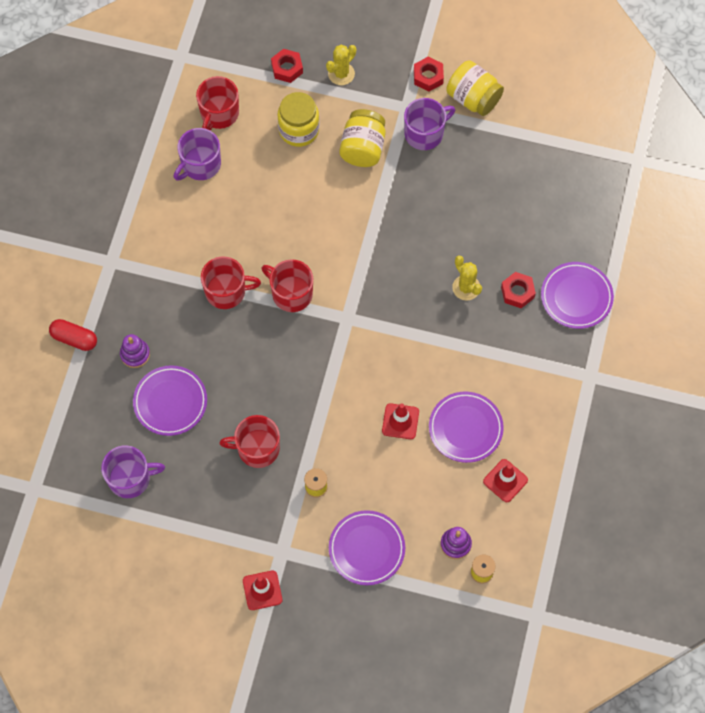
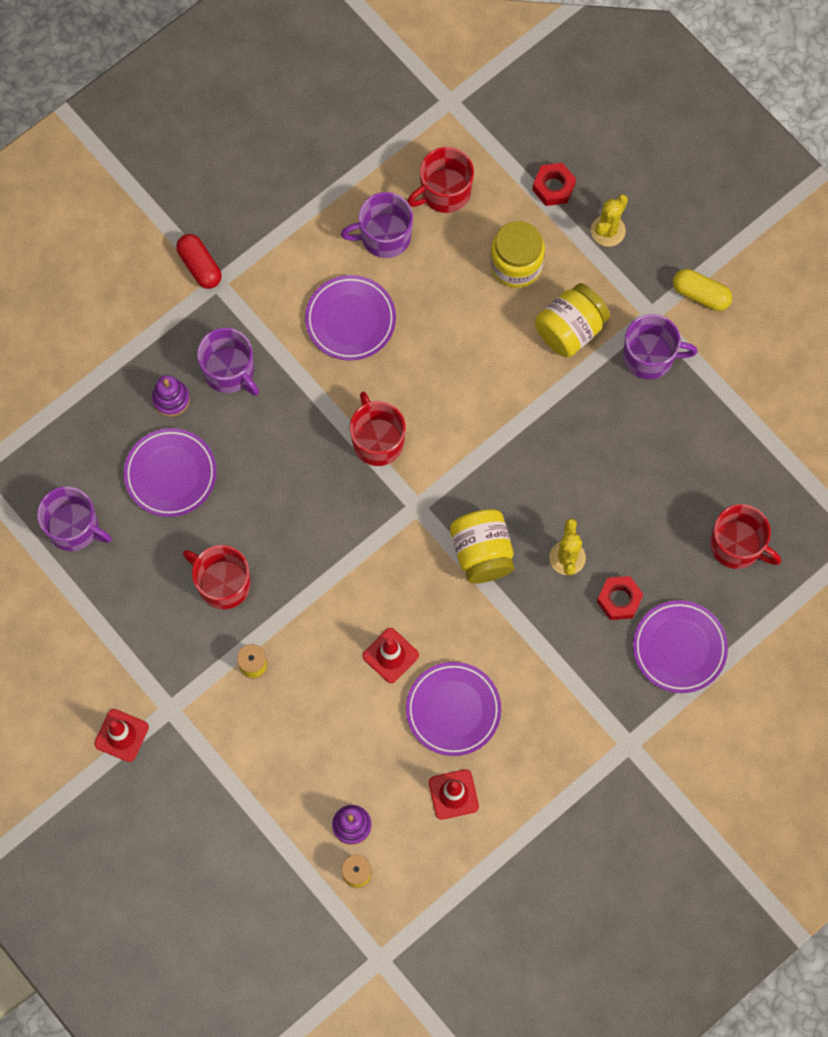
camera: 35 degrees right, 5 degrees up
red capsule [49,319,97,351] -> red capsule moved to [176,234,222,289]
red mug [201,256,261,309] -> red mug moved to [710,504,781,569]
yellow cactus [326,45,356,85] -> yellow cactus turned 45 degrees counterclockwise [591,194,628,247]
purple plate [329,510,405,585] -> purple plate moved to [305,275,396,361]
red nut [414,57,444,91] -> yellow capsule [673,269,732,311]
yellow jar [446,60,504,116] -> yellow jar moved to [450,509,514,583]
none -> purple mug [197,328,259,396]

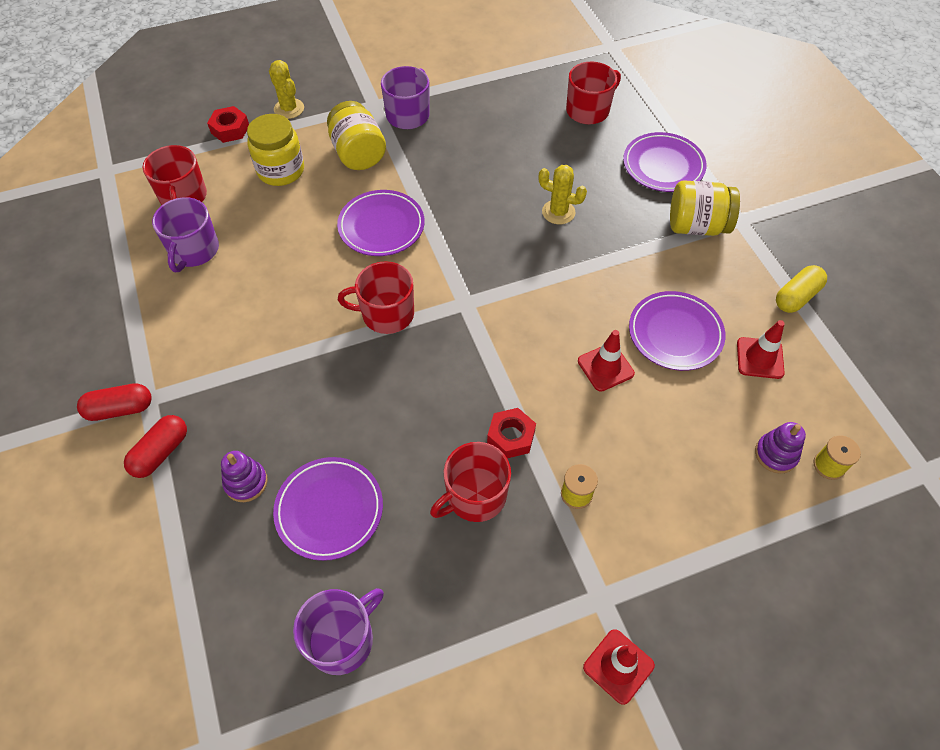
camera: 70 degrees left, 15 degrees down
purple mug [197,328,259,396] -> none
purple plate [305,275,396,361] -> purple plate moved to [337,190,425,256]
yellow jar [450,509,514,583] -> yellow jar moved to [670,180,740,236]
red nut [597,576,644,620] -> red nut moved to [487,408,536,458]
yellow capsule [673,269,732,311] -> yellow capsule moved to [776,265,827,313]
none -> red capsule [124,415,187,478]

